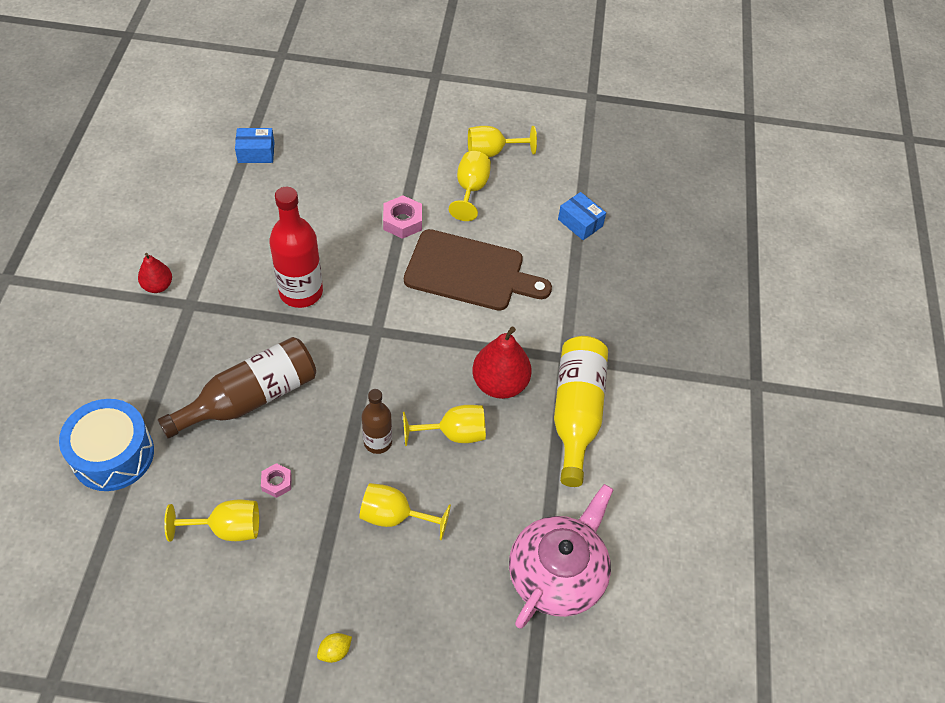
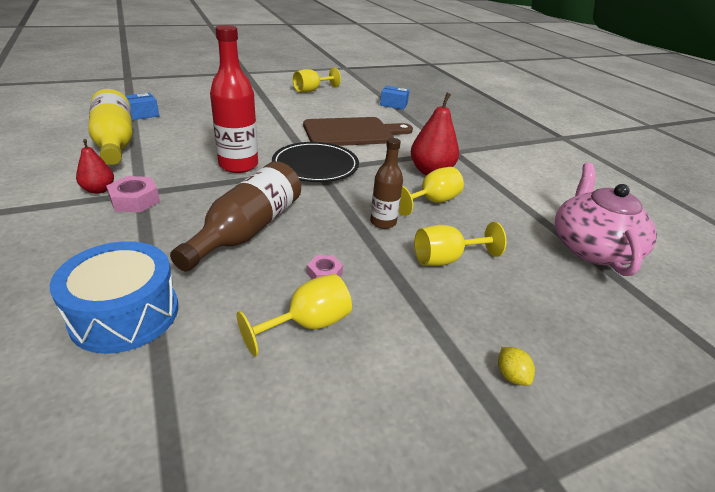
camera: 30 degrees left, 20 degrees down
yellow lemon [317,633,352,663] -> yellow lemon turned 45 degrees counterclockwise [498,347,535,386]
pink nut [383,195,422,239] -> pink nut moved to [106,176,160,212]
yellow goblet [449,151,491,221] -> none
yellow bottle [554,336,608,487] -> yellow bottle moved to [88,89,133,165]
none -> black plate [272,142,359,182]

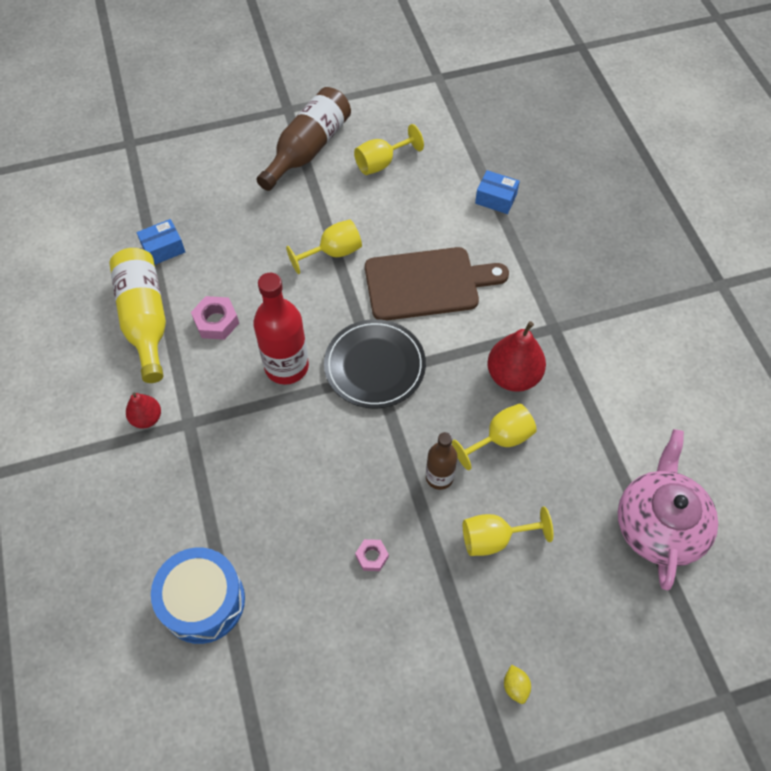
camera: 10 degrees right, 25 degrees up
pink nut [106,176,160,212] -> pink nut moved to [191,296,239,340]
brown bottle [170,161,301,272] -> brown bottle moved to [256,87,351,191]
yellow goblet [236,274,352,357] -> yellow goblet moved to [286,219,362,274]

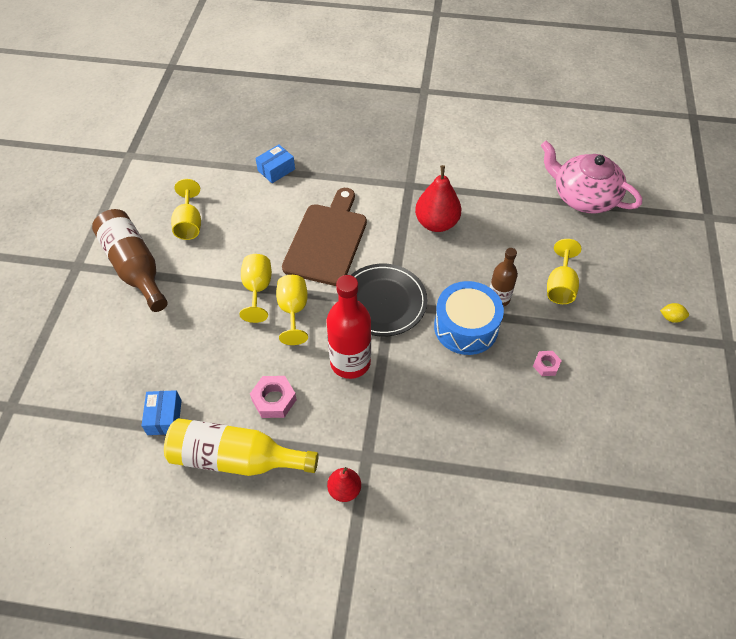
camera: 65 degrees left, 5 degrees down
blue drum [151,547,245,644] -> blue drum moved to [434,281,504,355]
yellow goblet [452,404,537,470] -> yellow goblet moved to [276,275,308,345]

